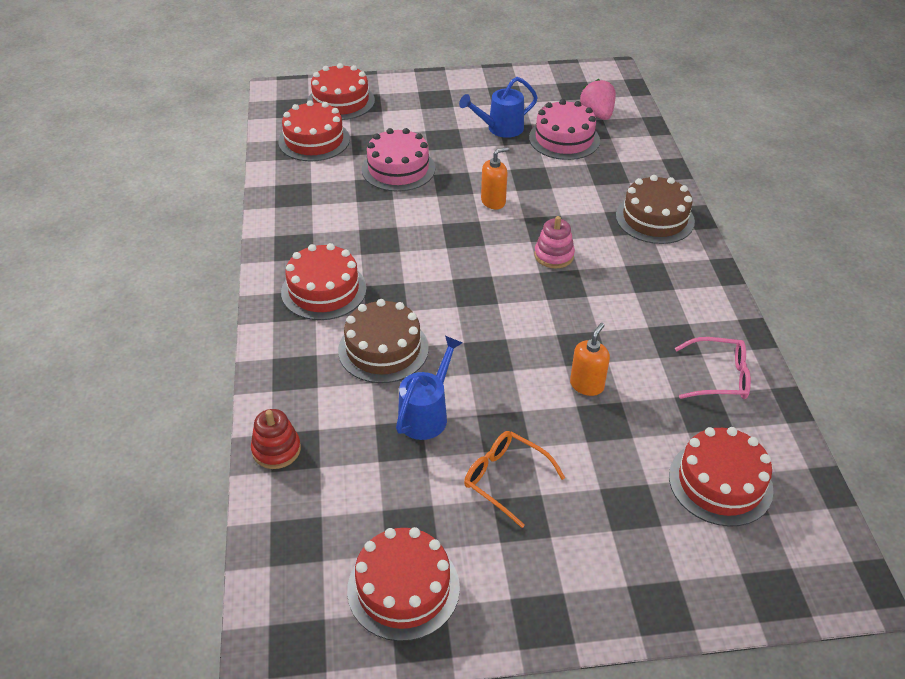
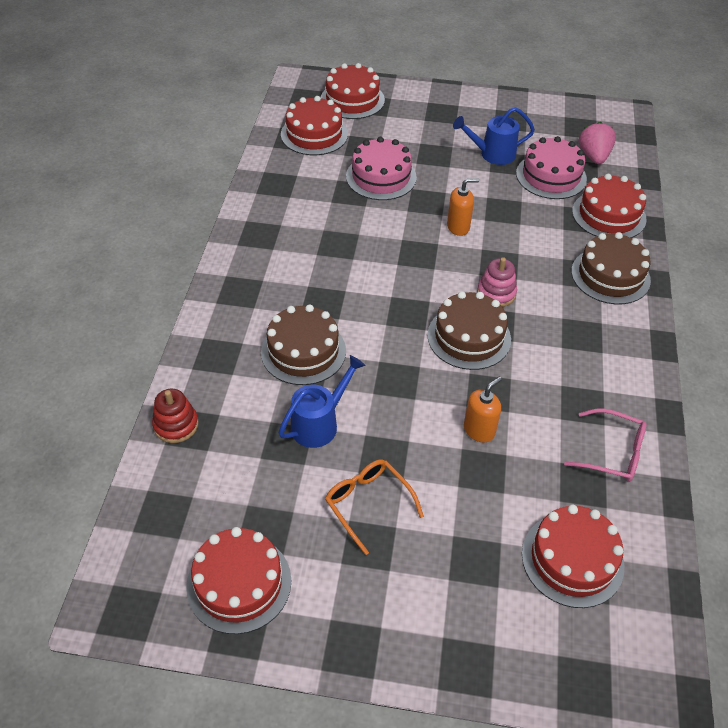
camera: 15 degrees right, 5 degrees up
red cake [281,243,367,320] -> red cake moved to [572,174,647,238]
none -> brown cake [427,291,511,370]

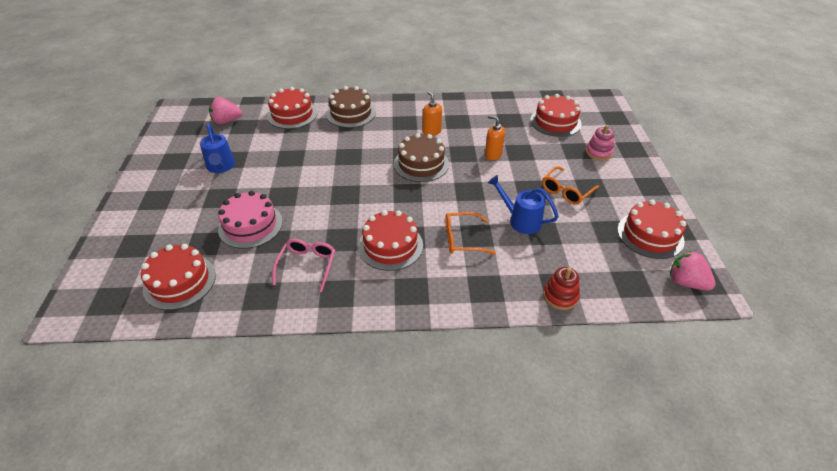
camera: 100 degrees left, 5 degrees down
brown cake [261,304,346,385] -> orange glasses [445,212,496,255]
red cake [321,63,385,119] -> red cake moved to [358,210,423,271]
orange soap dispenser [447,178,479,236] -> orange soap dispenser moved to [423,91,442,136]
pink stacking toy [477,257,517,307] -> pink stacking toy moved to [586,125,614,161]
pink cake [516,136,587,199] -> none
pink glasses [564,409,646,482] -> pink glasses moved to [272,239,335,292]
none -> pink strawberry [670,251,716,291]

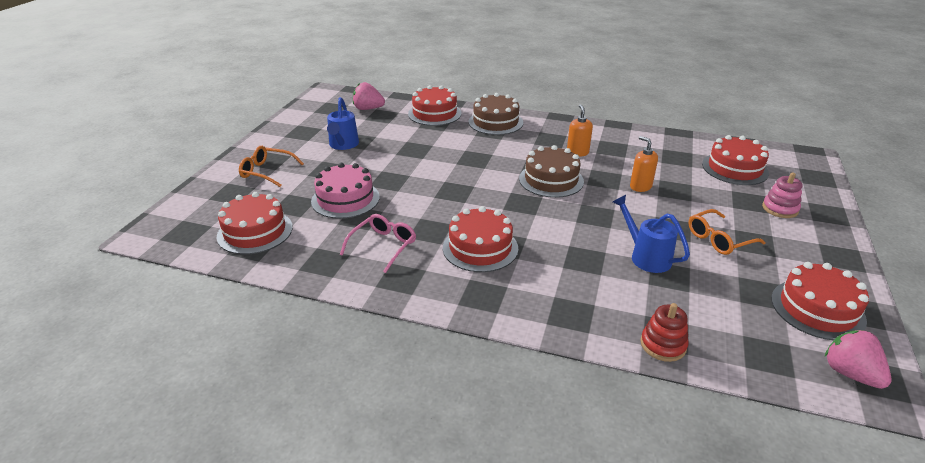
camera: 20 degrees right, 10 degrees down
orange glasses [445,212,496,255] -> orange glasses moved to [239,146,304,187]

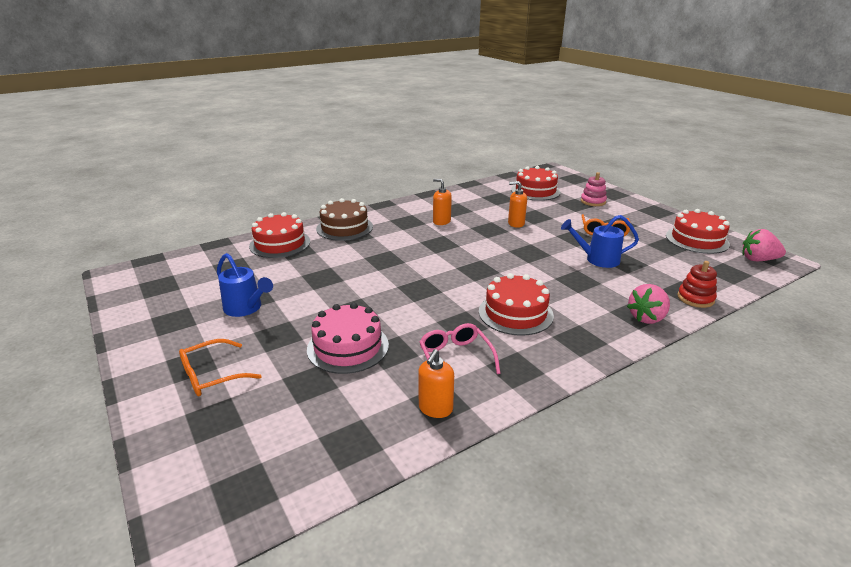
camera: 50 degrees left, 5 degrees down
red cake [217,192,293,255] -> none
pink strawberry [353,82,385,110] -> pink strawberry moved to [627,284,670,324]
brown cake [519,145,584,198] -> none
none -> orange soap dispenser [418,349,454,418]

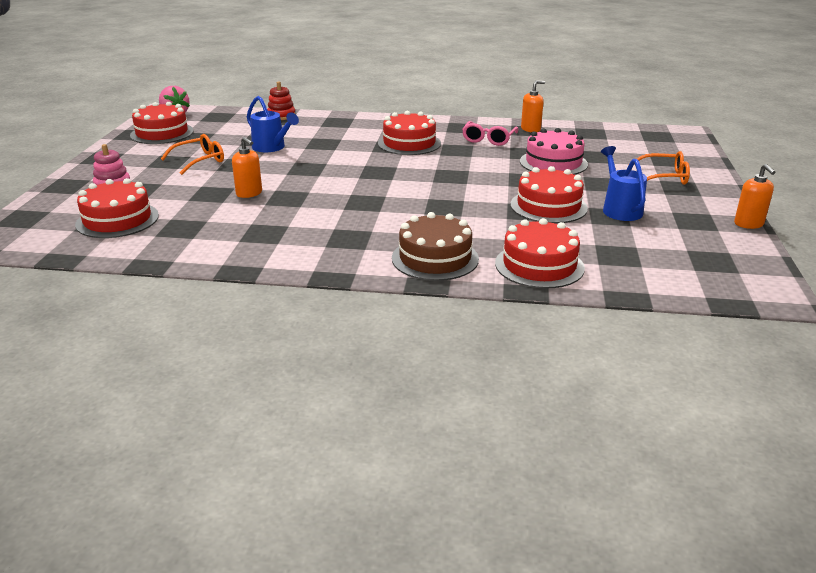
camera: 140 degrees left, 0 degrees up
orange soap dispenser [433,179,452,225] -> orange soap dispenser moved to [734,164,776,229]
pink strawberry [627,284,670,324] -> none
none -> red cake [510,166,588,223]

